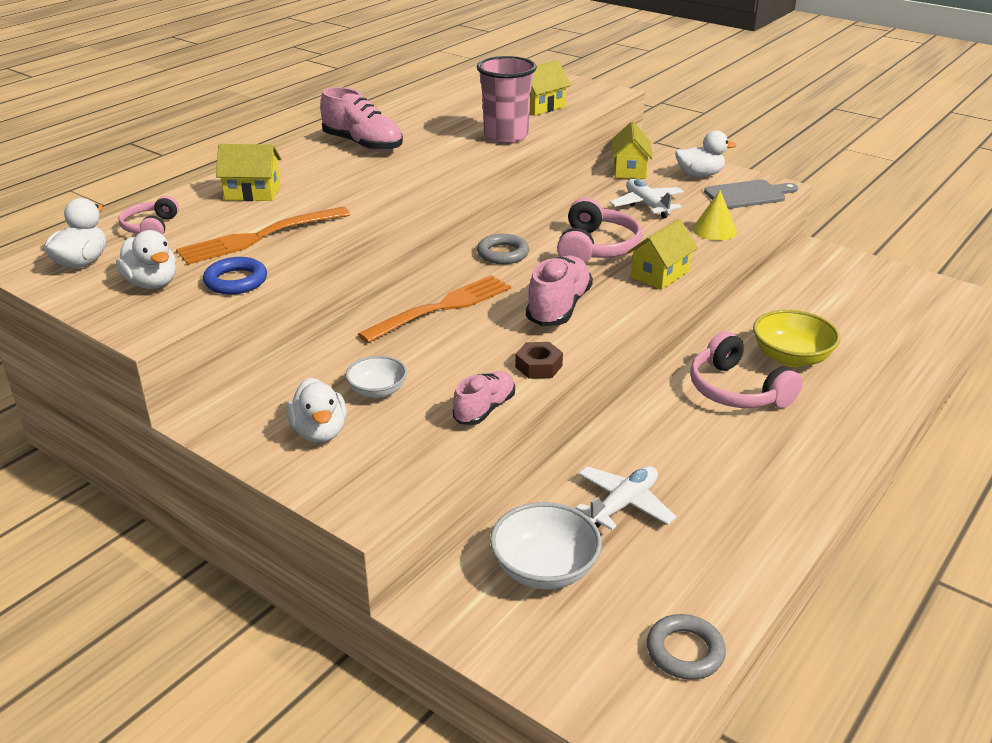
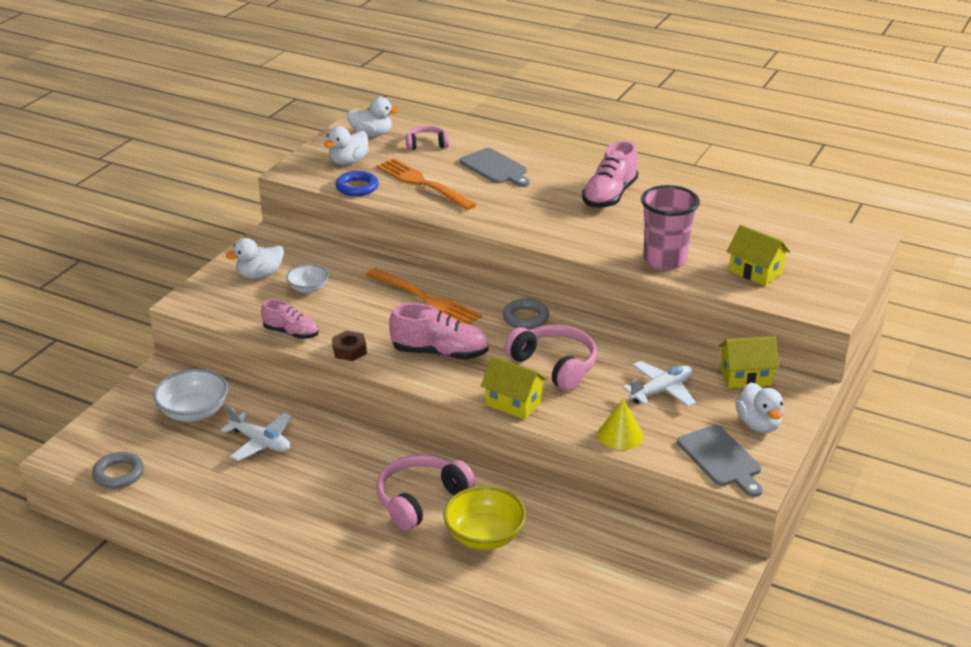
camera: 80 degrees right, 0 degrees up
yellow house [216,144,281,201] -> grey cutting board [459,148,530,187]
pink headphones [557,197,642,263] -> pink headphones turned 135 degrees counterclockwise [504,325,597,391]

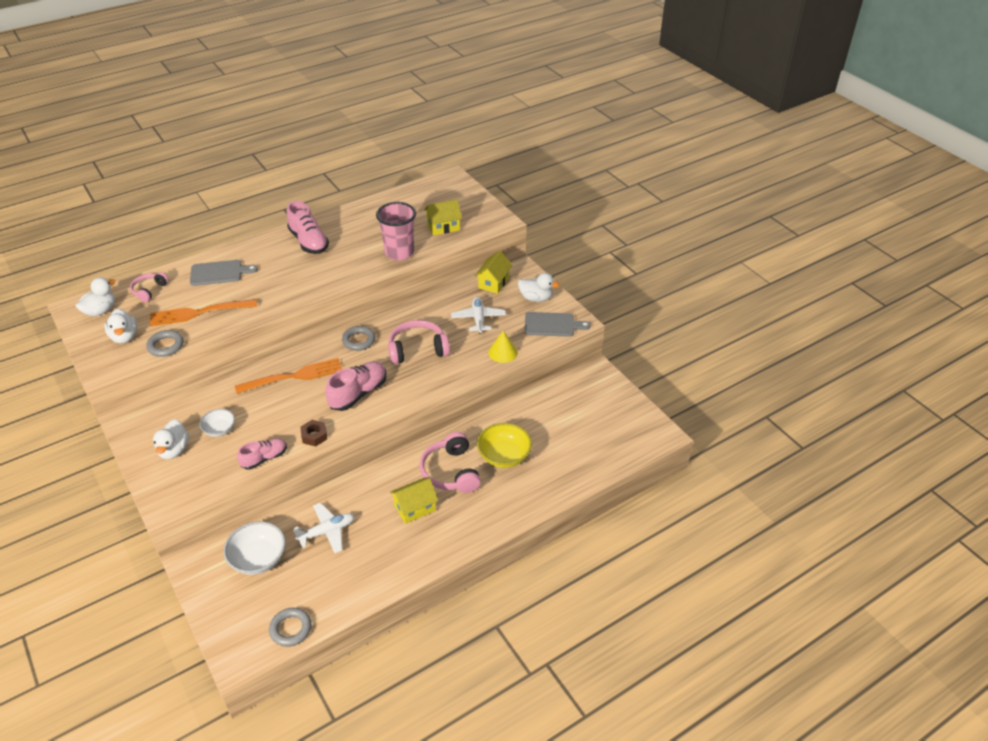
camera: 60 degrees left, 10 degrees up
blue ring [335,171,379,196] -> grey ring [146,330,184,357]
yellow house [481,356,548,420] -> yellow house moved to [390,478,438,524]

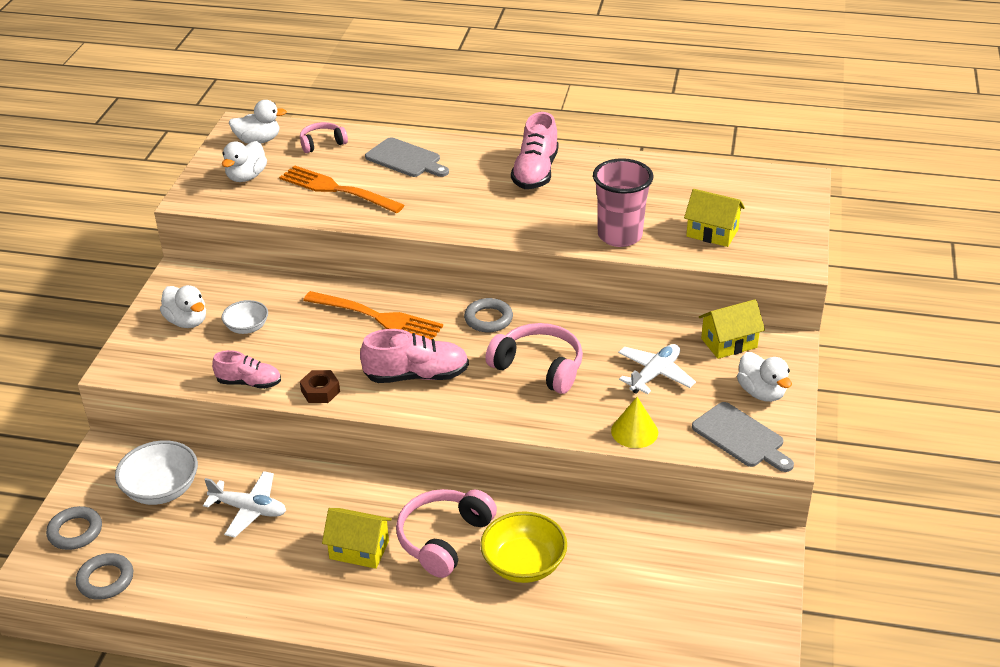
camera: 45 degrees right, 5 degrees down
grey ring [146,330,184,357] -> grey ring moved to [46,506,102,550]
white duck [153,419,189,459] -> white duck turned 90 degrees counterclockwise [160,285,206,328]

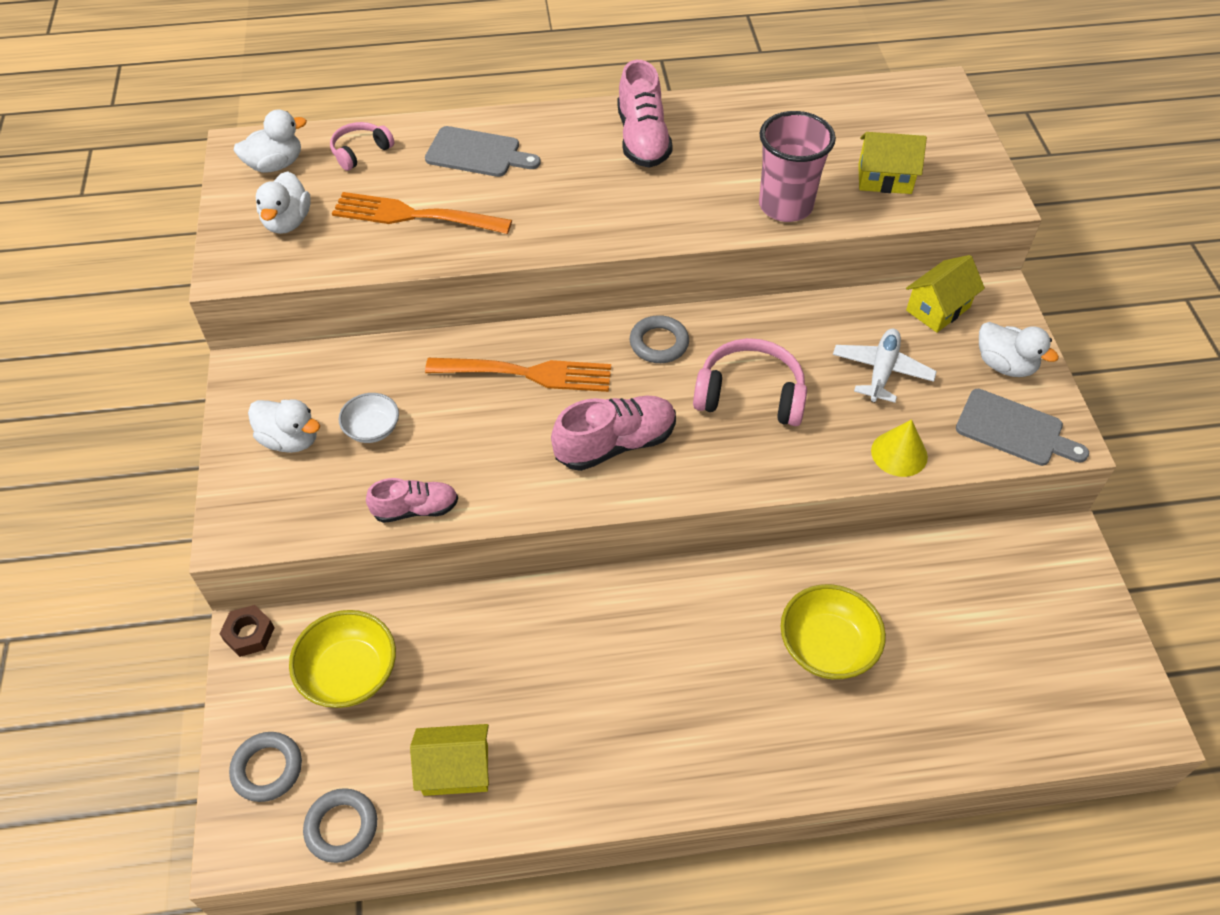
camera: 20 degrees left, 15 degrees up
white bowl [115,440,198,505] -> yellow bowl [289,610,396,708]
white plane [203,471,286,538] -> none
brown nut [300,370,340,403] -> brown nut moved to [219,605,275,657]
yellow house [322,508,392,569] -> yellow house moved to [410,724,489,796]
pink headphones [396,489,497,578] -> none

